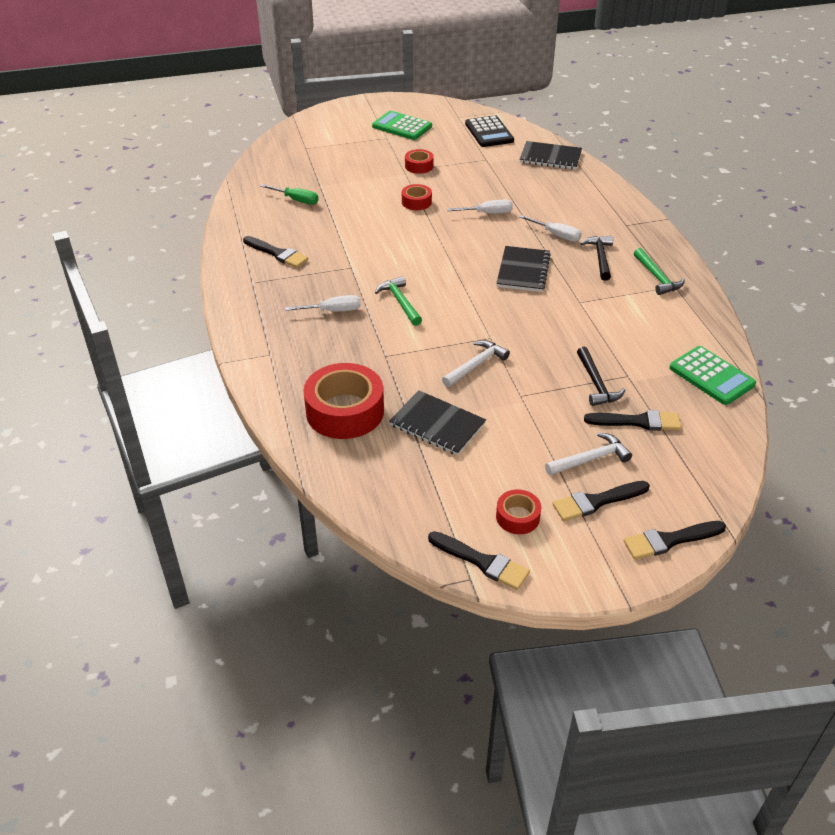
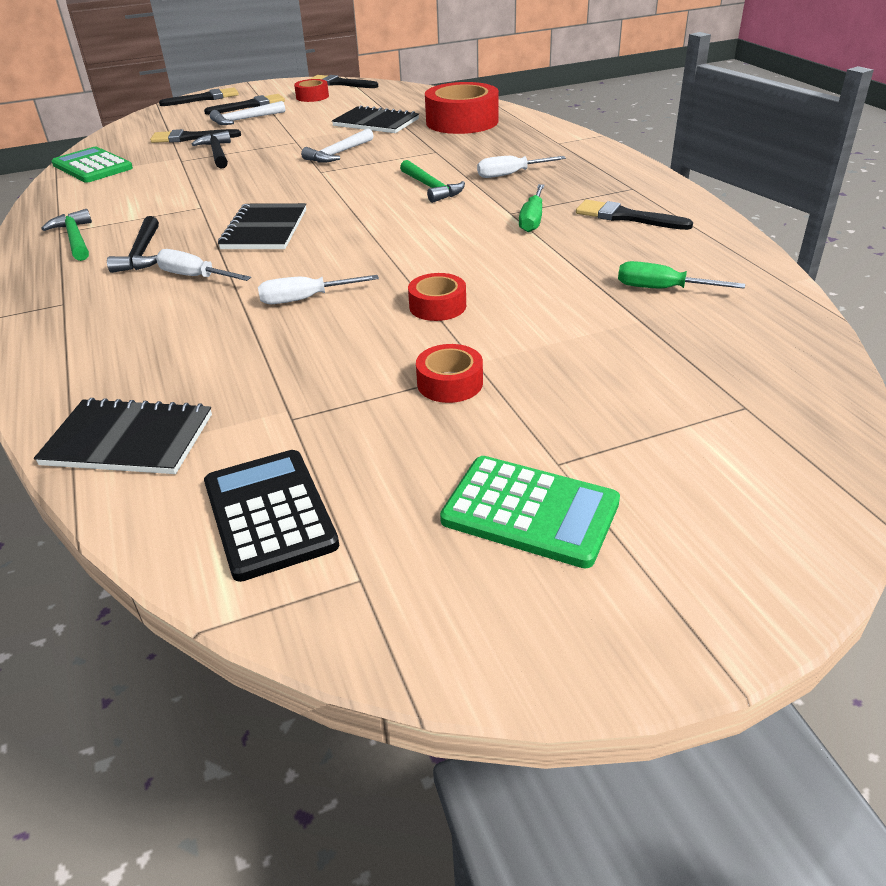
camera: 175 degrees right, 5 degrees down
none -> green screwdriver [519,184,544,232]

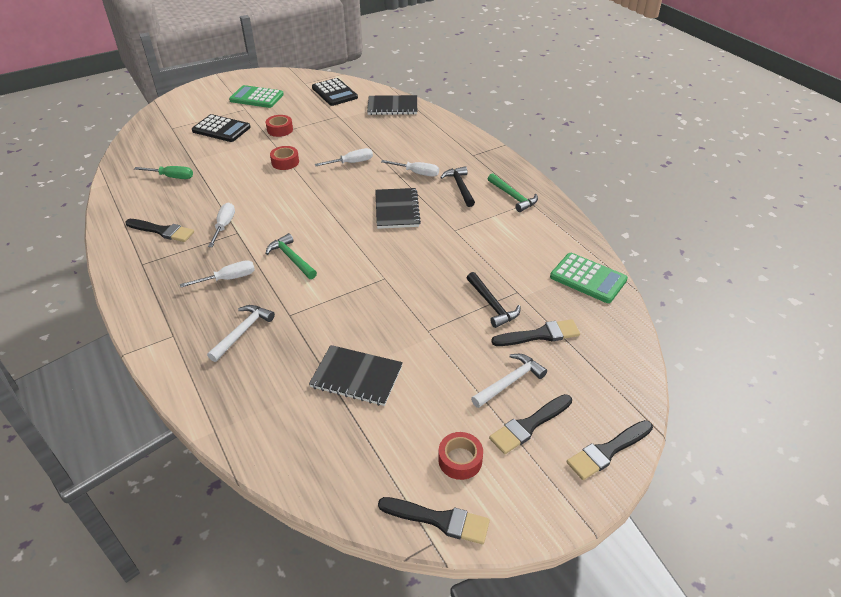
camera: 170 degrees right, 5 degrees up
white hammer [301,128,374,163] -> white hammer moved to [207,305,275,362]
red tape [425,82,499,134] -> none
green screwdriver [519,184,544,232] -> white screwdriver [208,203,235,247]
none -> black calculator [192,114,251,142]

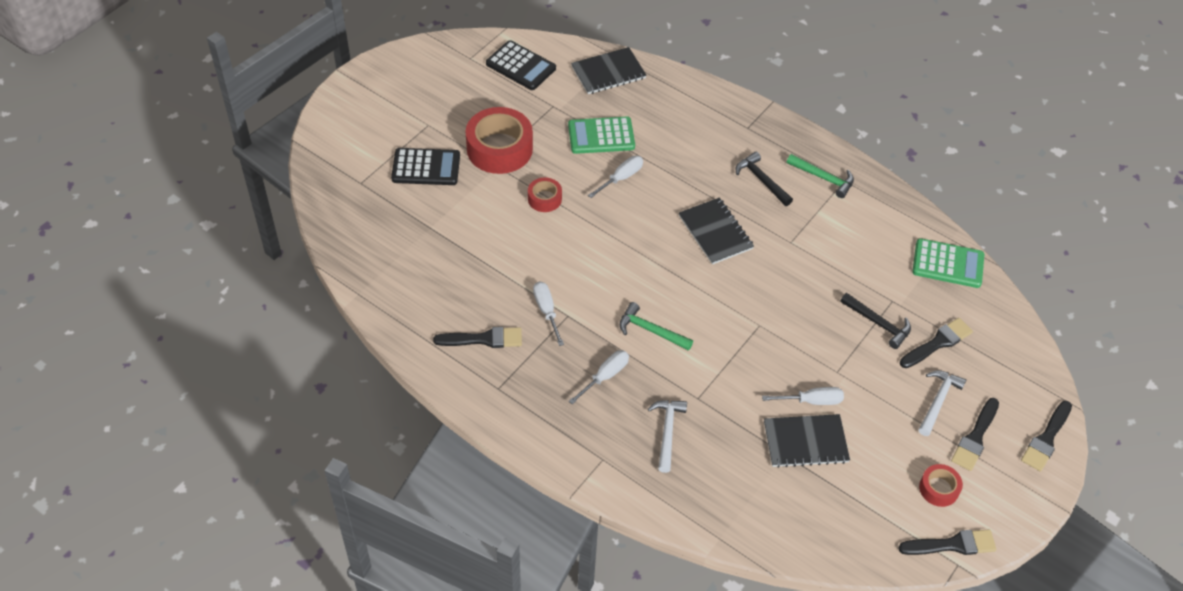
camera: 25 degrees left, 10 degrees up
green screwdriver [134,166,193,179] -> none
green calculator [229,85,284,108] -> green calculator moved to [568,116,635,154]
red tape [266,115,293,137] -> red tape [466,107,533,174], size x1.99
white screwdriver [381,160,439,177] -> white screwdriver moved to [762,387,844,405]

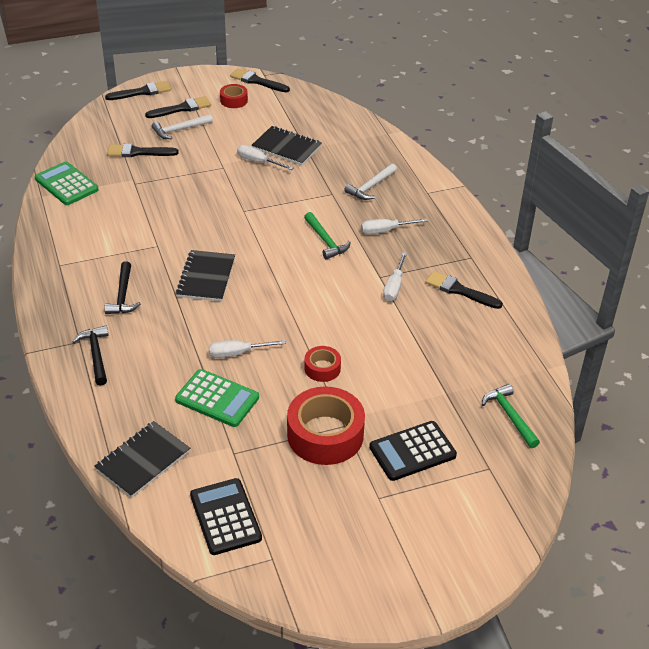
camera: 145 degrees left, 10 degrees down
black calculator [391,148,460,185] -> black calculator turned 60 degrees counterclockwise [369,421,457,481]
black notebook [571,47,647,94] -> black notebook turned 60 degrees counterclockwise [94,421,190,498]
green hammer [787,154,854,198] -> green hammer moved to [482,384,540,448]
black hammer [840,293,911,349] -> black hammer moved to [72,326,109,386]

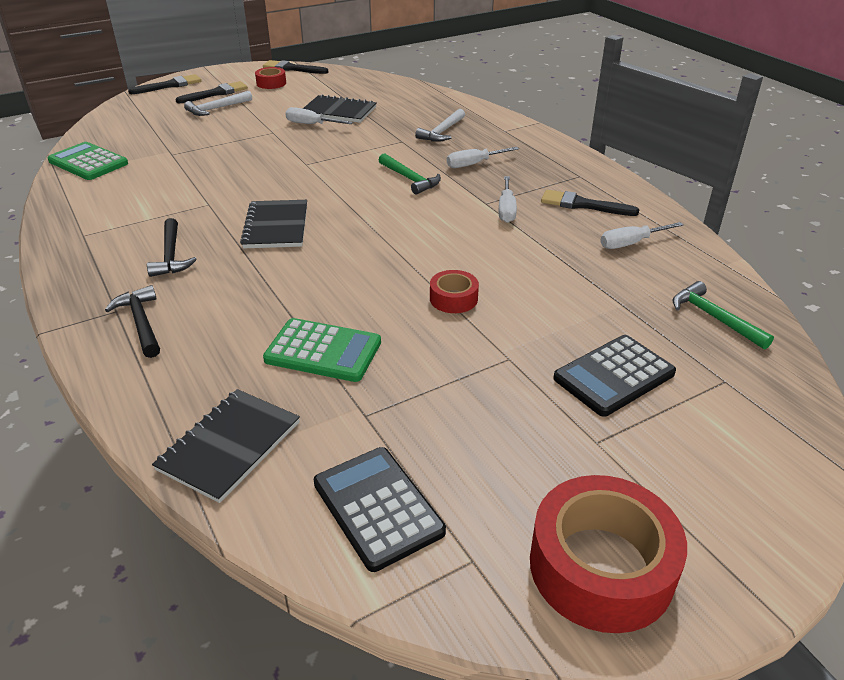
camera: 10 degrees left, 5 degrees down
black brush [107,144,179,157] -> none
white screwdriver [209,340,286,358] -> white screwdriver moved to [600,222,684,249]
red tape [287,386,365,465] -> red tape moved to [530,475,687,633]

